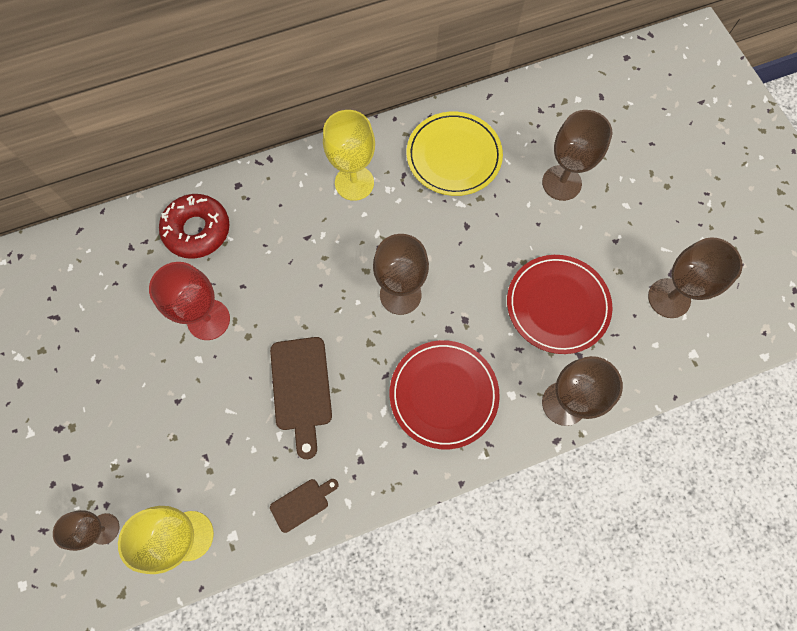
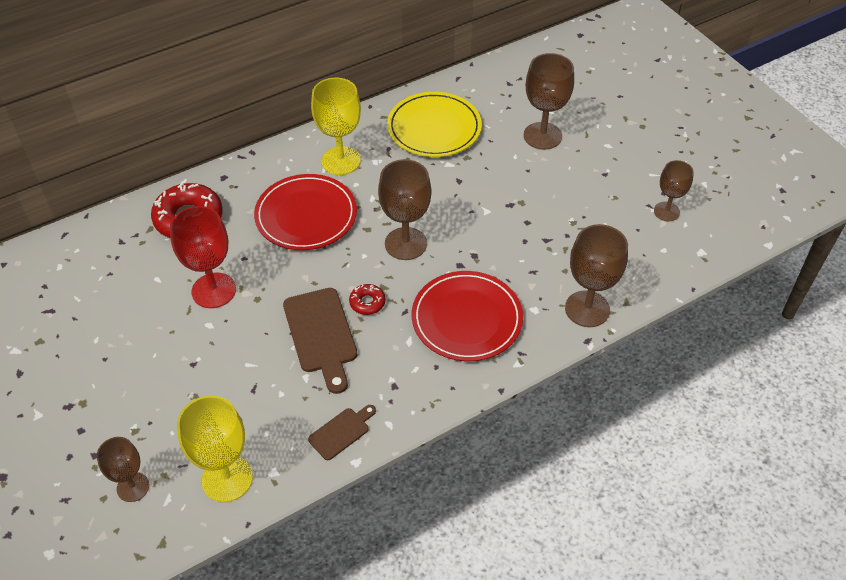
camera: 10 degrees left, 20 degrees down
red plate [507,255,612,354] -> red plate moved to [254,174,357,250]
brown goblet [648,237,743,318] -> brown goblet [654,160,694,221], size x0.63
none -> red donut [349,284,385,315]

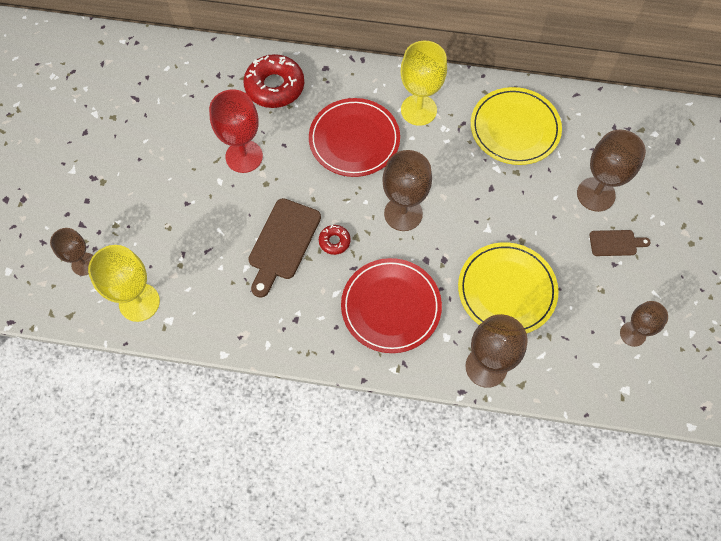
camera: 40 degrees right, 15 degrees up
brown cutting board [308,405,376,460] -> brown cutting board moved to [589,230,651,256]
none -> yellow plate [458,242,559,333]

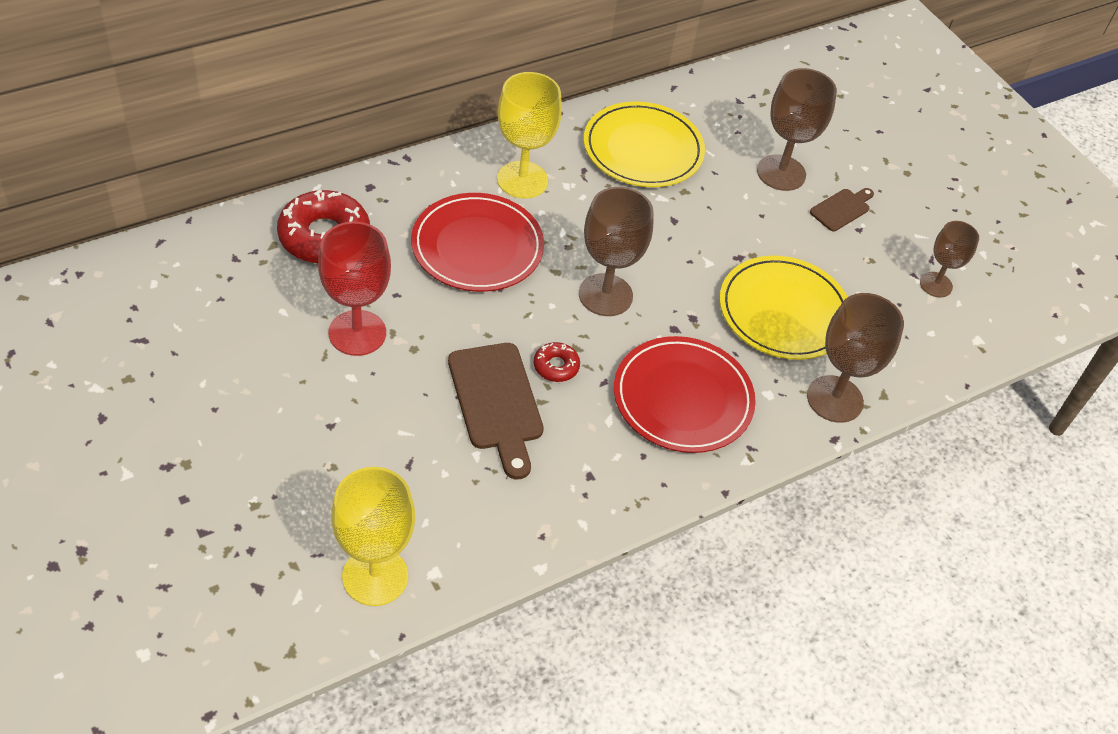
camera: 45 degrees left, 15 degrees down
brown goblet [50,228,93,276] -> none

